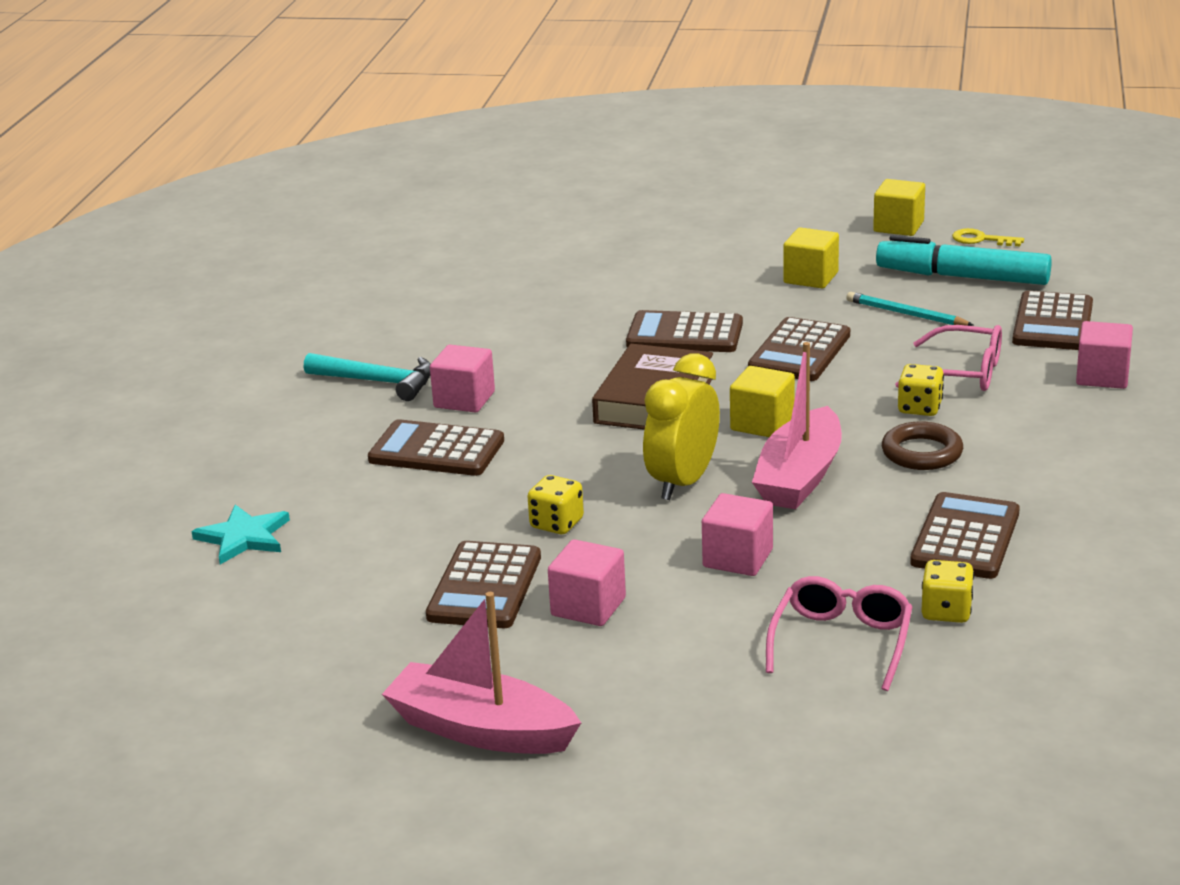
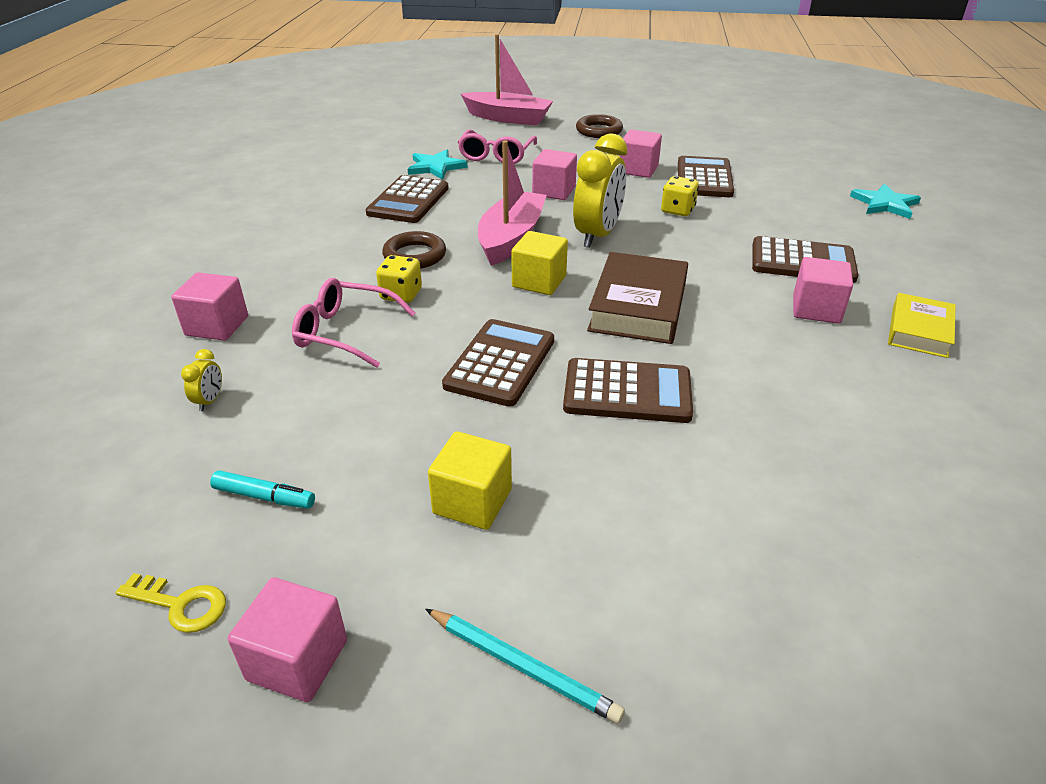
camera: 175 degrees right, 10 degrees up
turquoise hammer [304,353,430,401] -> yellow book [888,293,956,358]
pink boat [382,592,581,754] -> pink boat moved to [461,34,553,125]
turquoise pencil [846,292,973,326] -> turquoise pencil moved to [425,609,625,724]
yellow cube [873,179,925,236] -> pink cube [228,577,347,702]
turquoise marker [876,235,1052,285] -> turquoise marker [210,470,315,509], size x0.45
yellow dice [922,560,974,623] -> turquoise star [408,150,468,180]
brown calculator [1012,291,1093,350] -> yellow clock [181,349,222,411]
none -> brown ring [576,114,623,138]

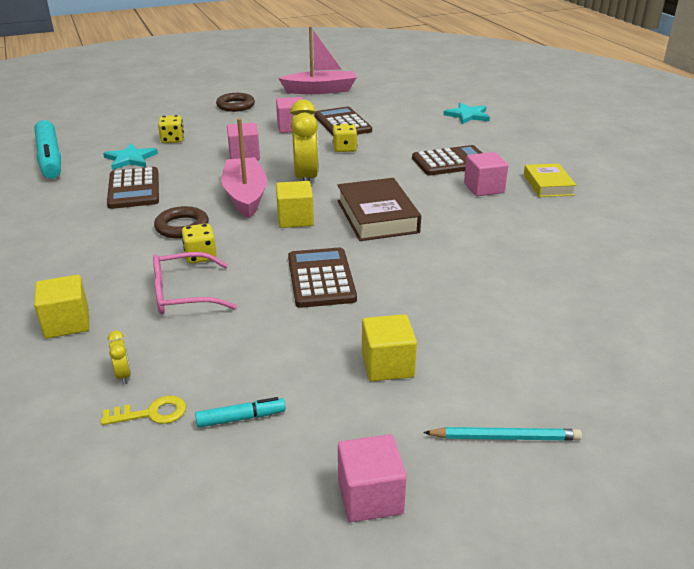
camera: 30 degrees left, 5 degrees down
yellow key [115,573,226,633] -> yellow key moved to [101,396,186,425]
pink cube [171,272,248,341] -> yellow cube [34,275,89,338]
pink glasses [458,129,537,164] -> yellow dice [158,115,184,143]
pink boat [461,34,553,125] -> pink boat moved to [278,26,357,94]
brown calculator [563,358,693,423] -> none
none -> turquoise marker [34,120,61,179]

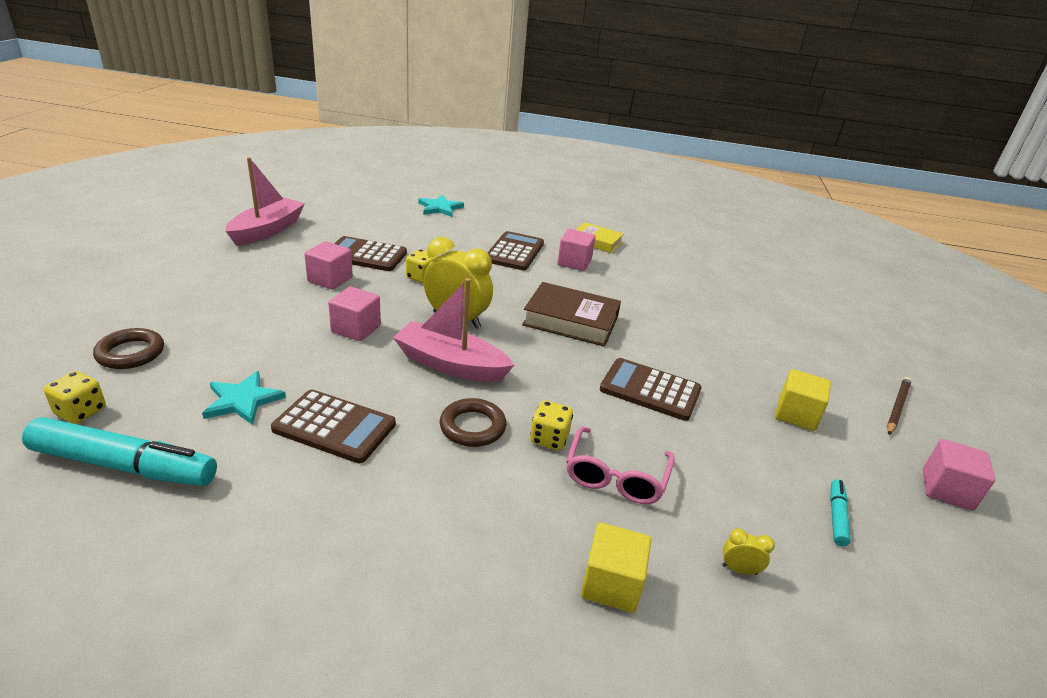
camera: 60 degrees left, 0 degrees up
yellow key [101,396,186,425] -> none
yellow dice [158,115,184,143] -> yellow dice moved to [44,371,106,424]
brown ring [216,93,255,112] -> brown ring moved to [93,328,164,369]
yellow cube [276,181,314,228] -> none
turquoise pencil [423,427,582,441] -> brown pencil [887,377,912,435]

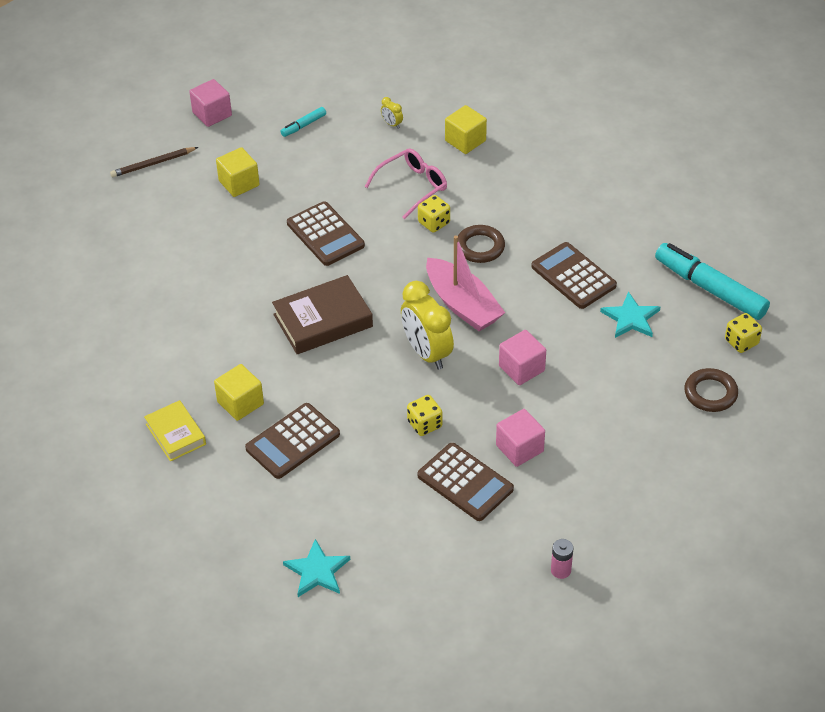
camera: 145 degrees left, 15 degrees up
pink boat [226,157,305,246] -> pink battery [551,539,573,579]
brown book [522,282,621,347] -> brown book turned 75 degrees counterclockwise [272,275,373,354]
pink cube [557,229,595,271] -> yellow cube [214,364,264,421]

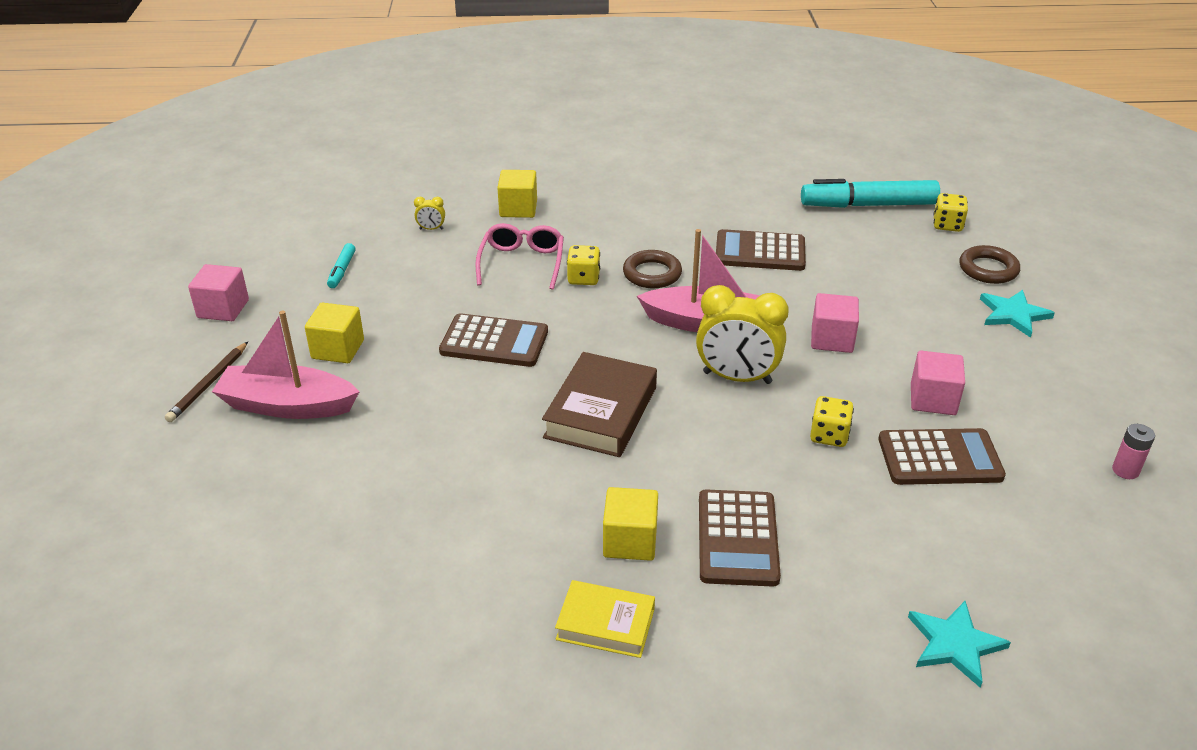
camera: 45 degrees left, 10 degrees down
turquoise star [600,291,660,338] -> turquoise star moved to [980,290,1055,338]
none -> pink boat [212,310,359,419]

